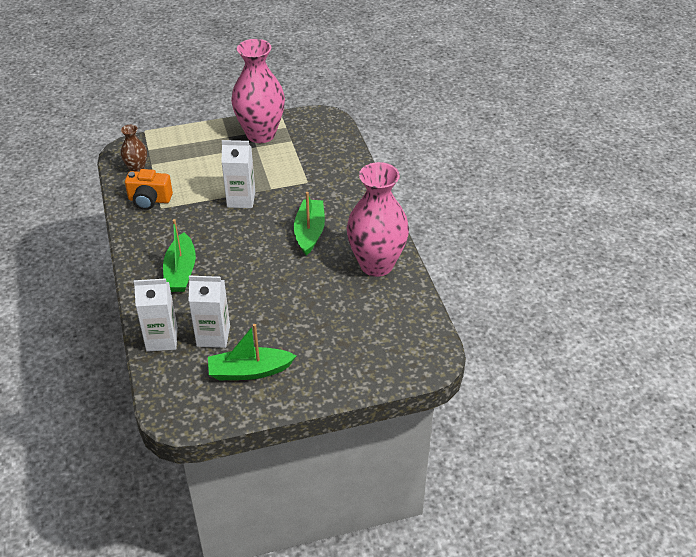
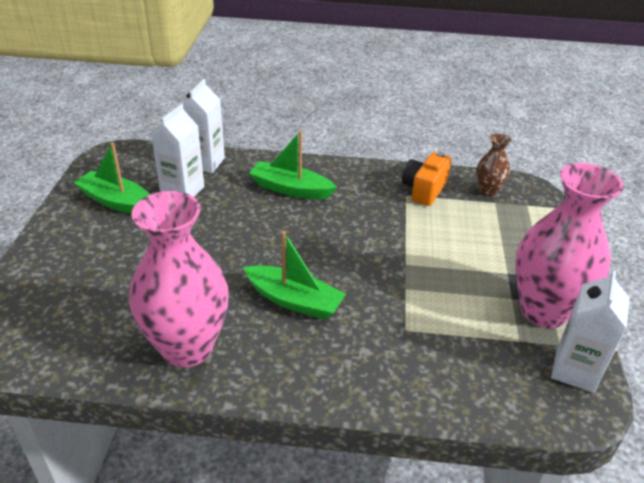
camera: 110 degrees right, 5 degrees down
green boat [208,324,296,380] -> green boat turned 75 degrees counterclockwise [74,143,151,214]
white carton [221,140,255,208] -> white carton moved to [551,270,630,393]

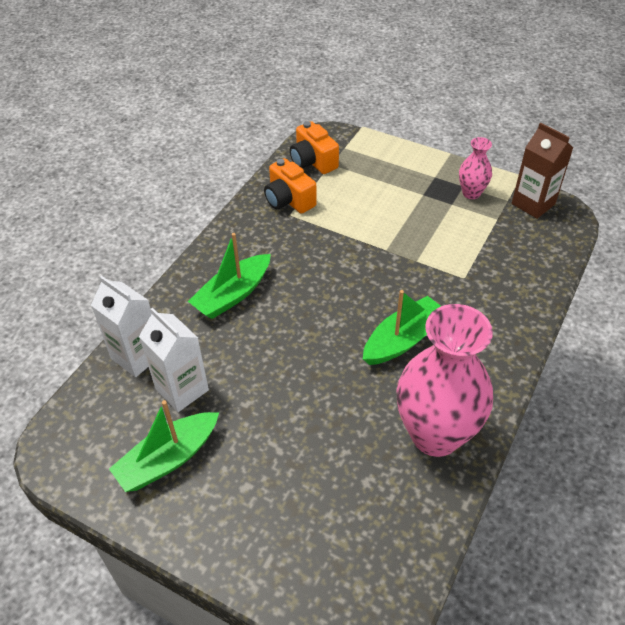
camera: 65 degrees left, 10 degrees up
brown vase [477,133,512,196] -> orange camera [290,121,339,174]
pink vase [515,163,624,328] -> pink vase [459,137,492,199], size x0.47
white carton [551,270,630,393] -> brown carton [512,122,573,219]

